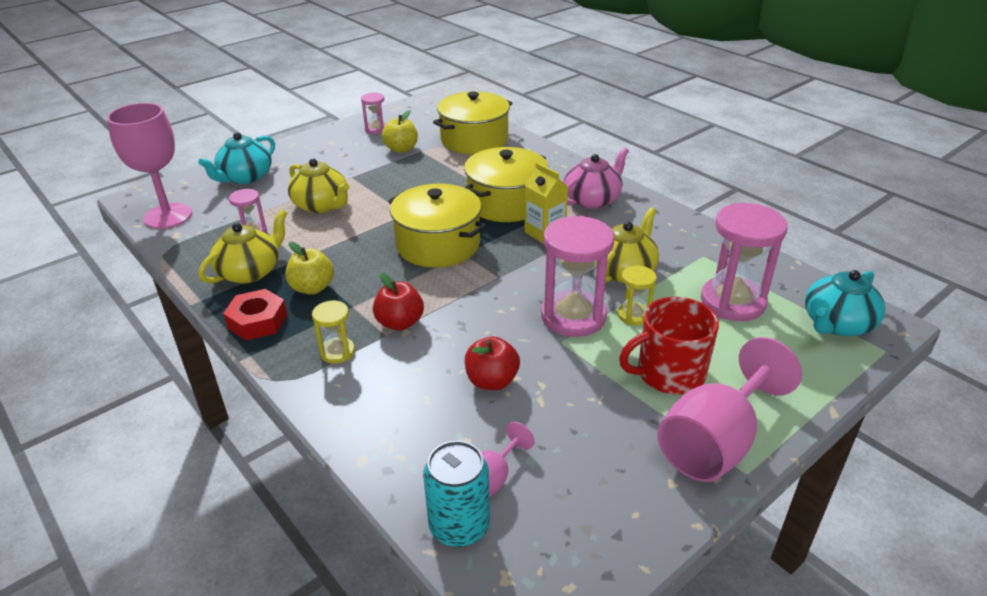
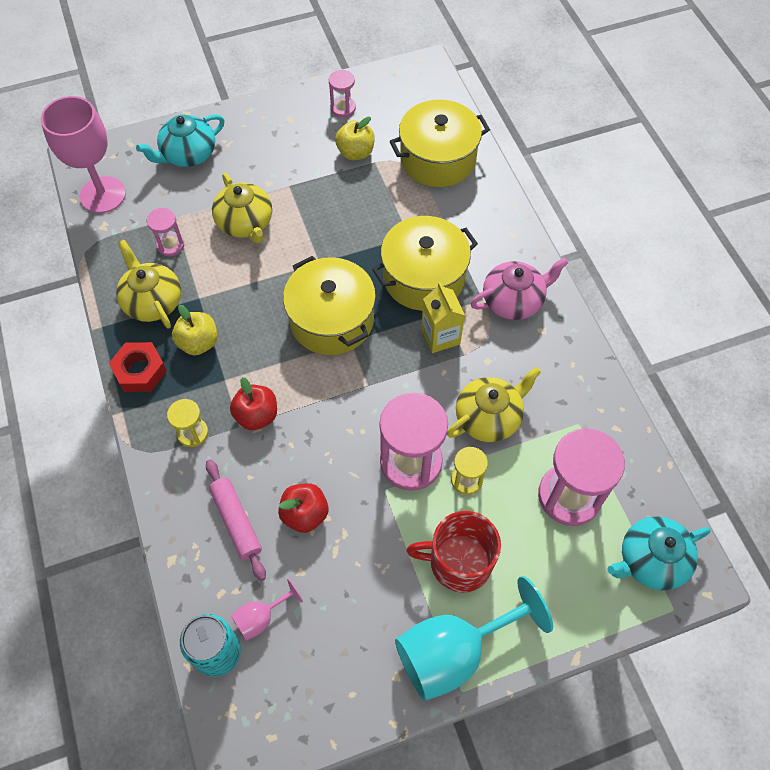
camera: 20 degrees right, 25 degrees up
yellow teapot [199,210,288,284] -> yellow teapot turned 90 degrees counterclockwise [116,240,181,329]
pink goblet [657,337,802,482] -> turquoise goblet [395,576,553,701]
none -> pink rolling pin [206,459,266,581]

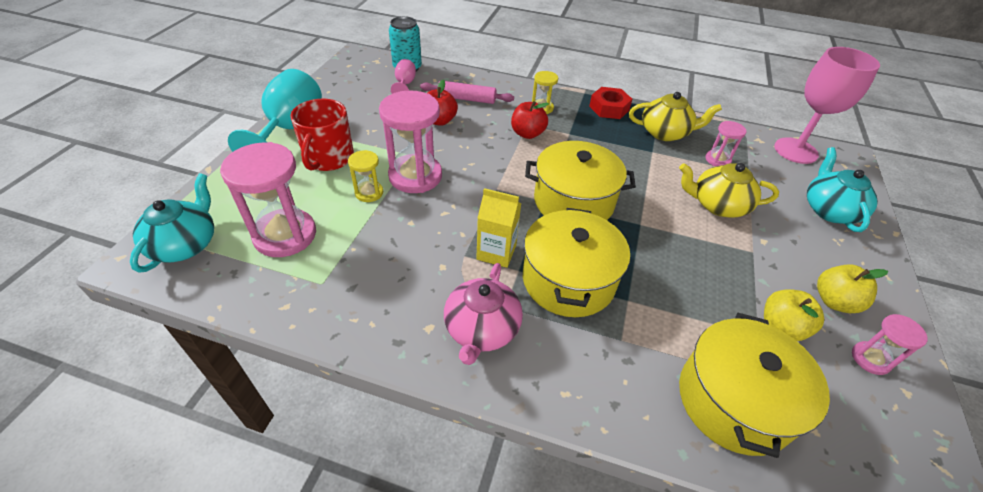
camera: 125 degrees right, 15 degrees down
yellow apple [172,305,218,355] -> yellow apple moved to [817,264,888,313]
red mug [406,511,501,593] -> red mug turned 150 degrees clockwise [290,99,354,171]
yellow teapot [447,367,541,442] -> none

